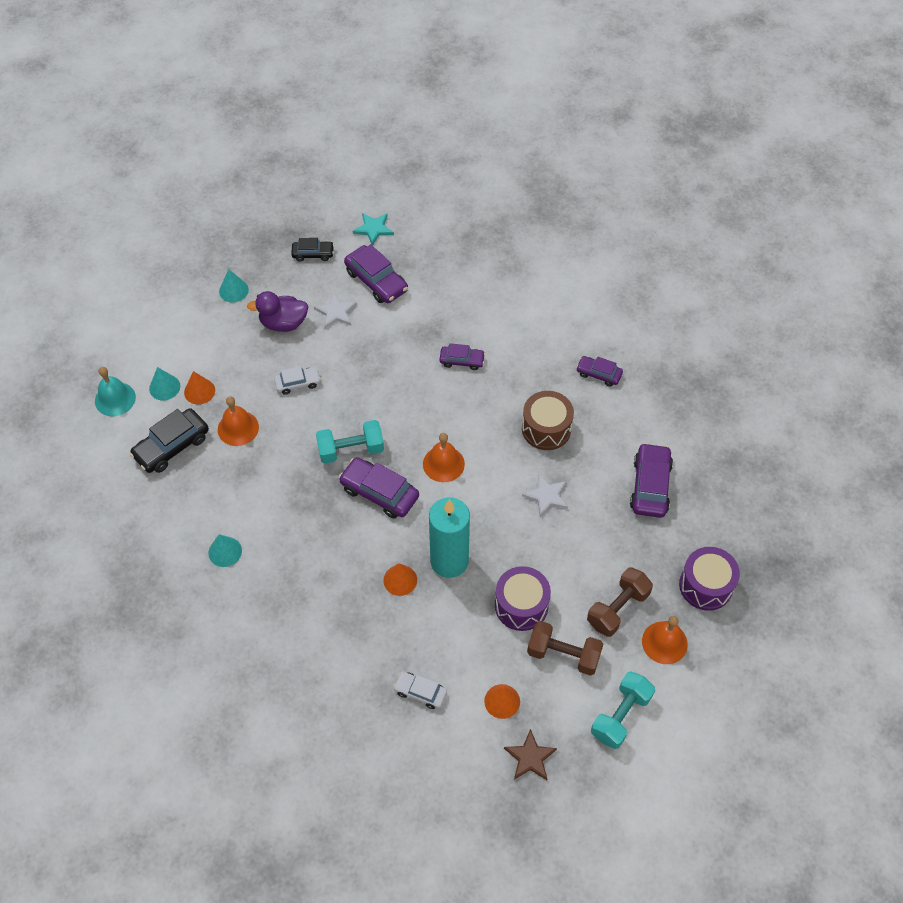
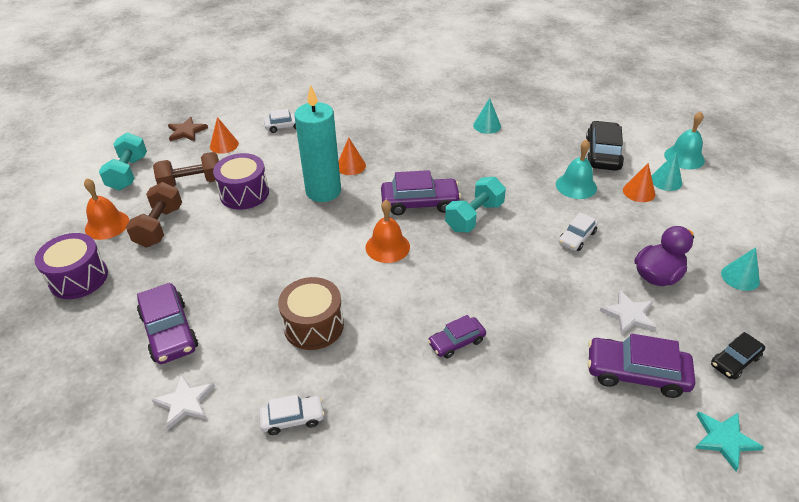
camera: 145 degrees right, 15 degrees down
orange bell [218,396,259,446] -> turquoise bell [556,139,597,199]
white star [522,473,568,517] -> white star moved to [152,374,215,430]
purple car [576,356,623,387] -> white car [259,395,325,435]

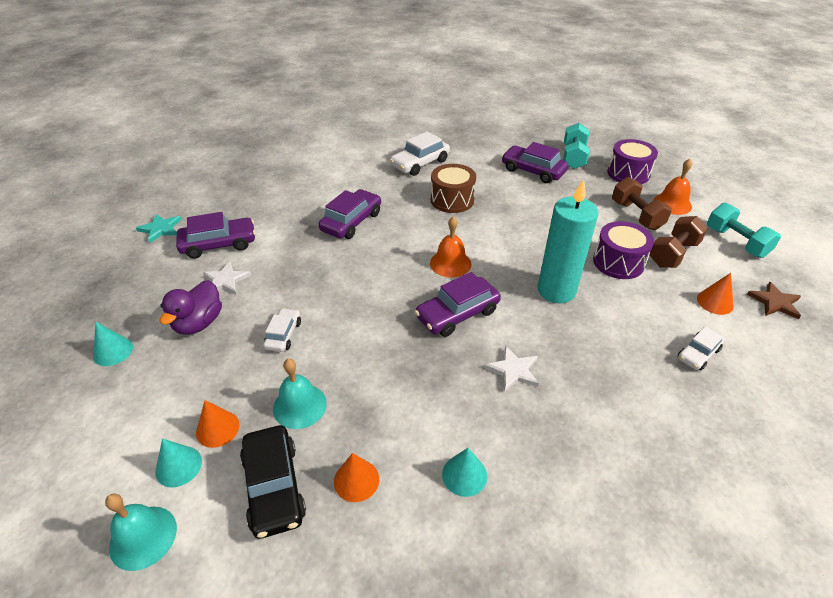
camera: 150 degrees right, 0 degrees up
white star [152,374,215,430] -> white star moved to [484,345,539,392]
white car [259,395,325,435] -> white car [390,131,450,176], size x1.67
orange cone [339,138,366,175] -> orange cone moved to [334,453,379,502]
purple car [428,315,486,359] -> purple car [318,189,381,239], size x1.67
turquoise dumbbell [445,177,506,232] -> turquoise dumbbell moved to [563,123,590,169]
black car [711,332,765,380] -> none

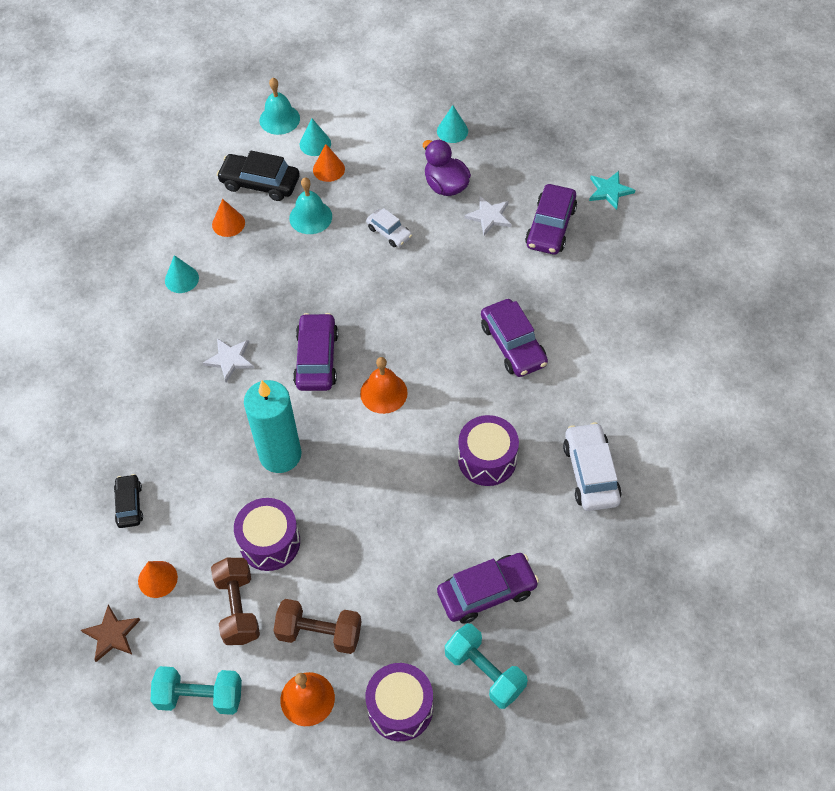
camera: 125 degrees right, 15 degrees up
brown drum [431,164,476,213] -> purple drum [458,415,519,486]
white car [678,327,724,370] -> black car [114,474,143,528]

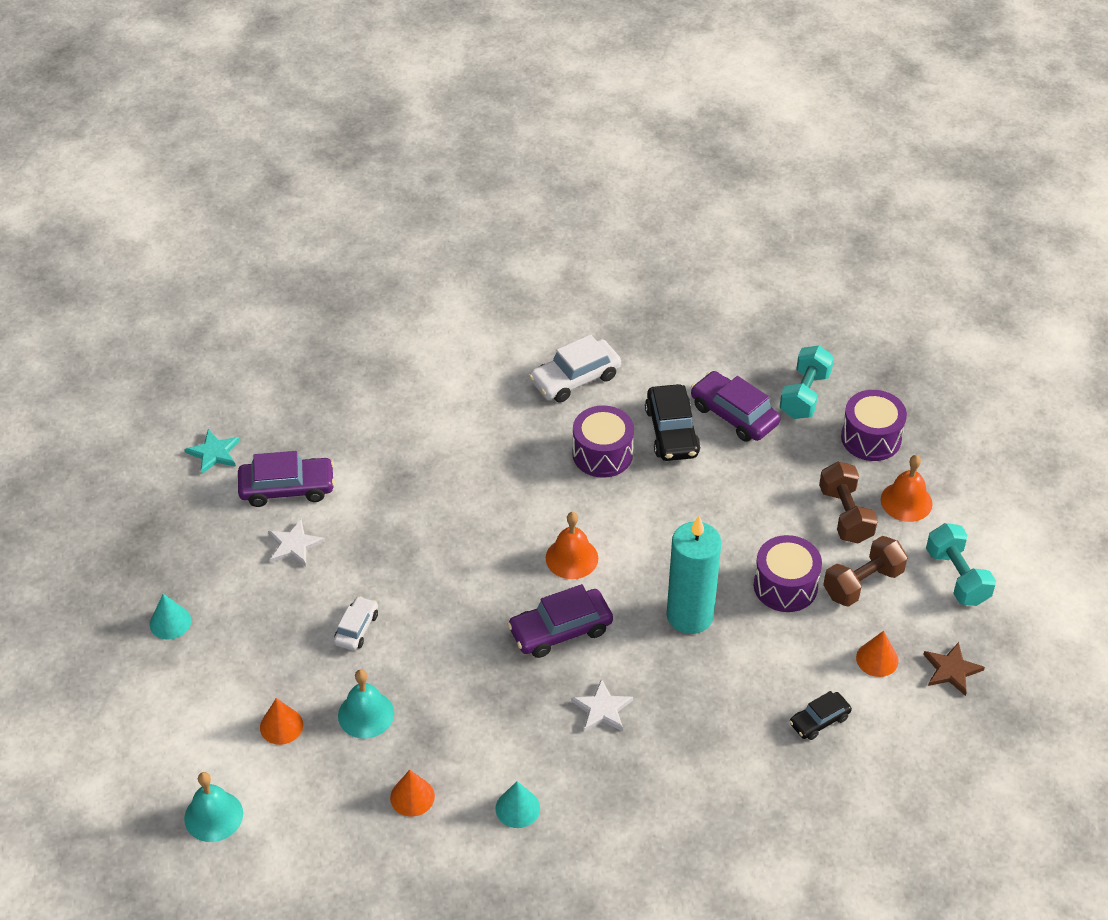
camera: 115 degrees left, 10 degrees down
black car [217,150,300,201] -> black car moved to [645,384,700,461]
turquoise cone [300,119,331,156] -> none
purple duck [423,139,471,196] -> none
purple car [481,299,548,377] -> none

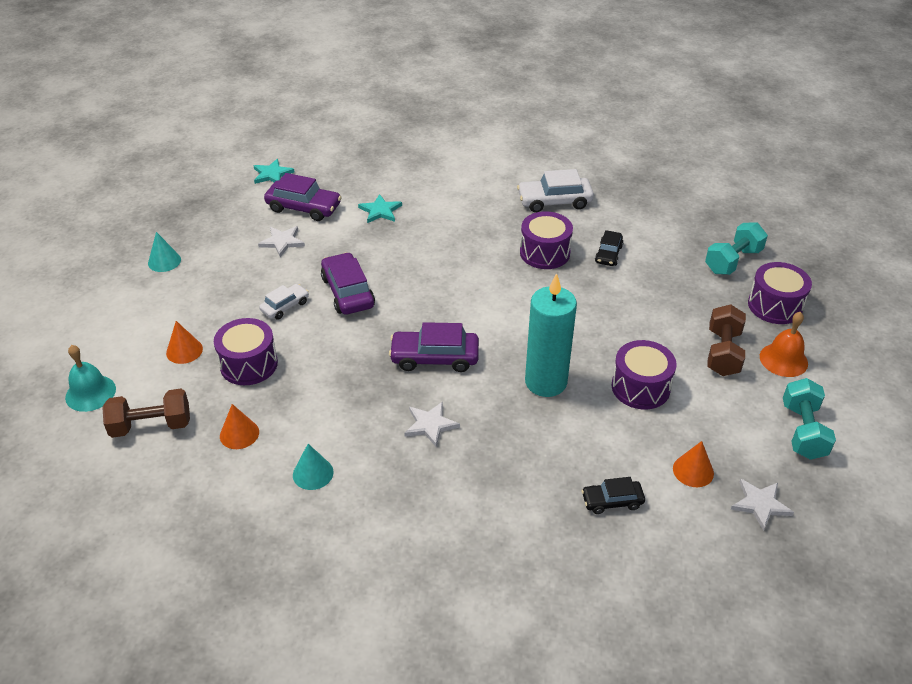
camera: 25 degrees right, 5 degrees down
turquoise bell [338,669,394,739] -> purple drum [214,318,278,385]
orange bell [546,512,598,579] -> none
black car [645,384,700,461] -> black car [595,230,623,266], size x0.60
purple car [691,371,781,442] -> purple car moved to [321,252,375,315]
brown dumbbell [823,536,908,607] -> brown dumbbell moved to [102,389,190,438]
brown star [923,642,985,696] -> white star [730,479,794,531]
none -> turquoise star [358,194,402,223]

